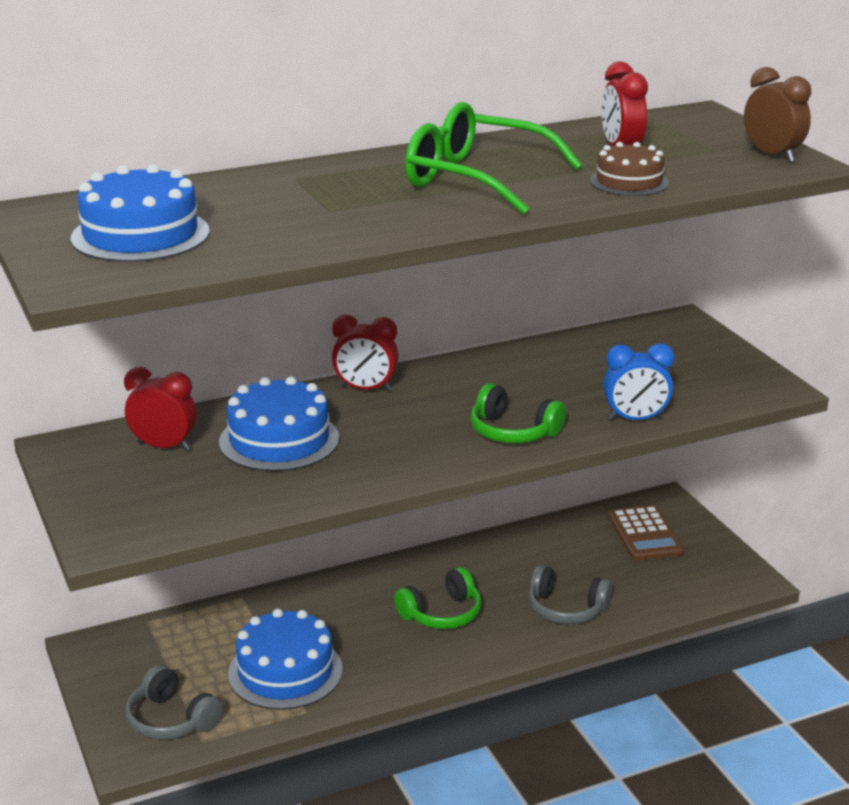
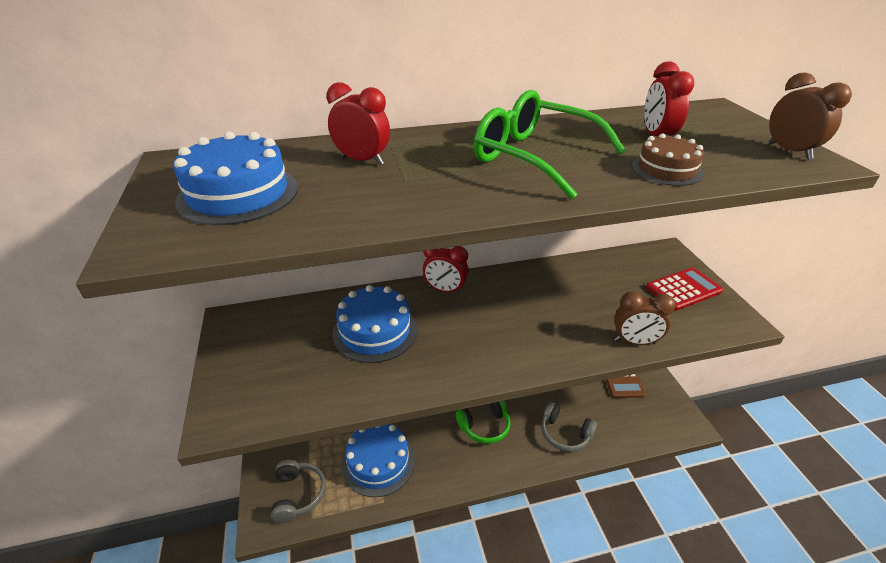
camera: 10 degrees right, 10 degrees up
red clock [124,367,197,451] -> red clock moved to [327,82,390,165]
grey headphones [125,665,223,740] -> grey headphones turned 150 degrees counterclockwise [271,459,326,523]
green headphones [470,383,566,443] -> none
blue clock [603,343,675,421] -> brown clock [614,291,676,345]
none -> red calculator [646,268,723,311]

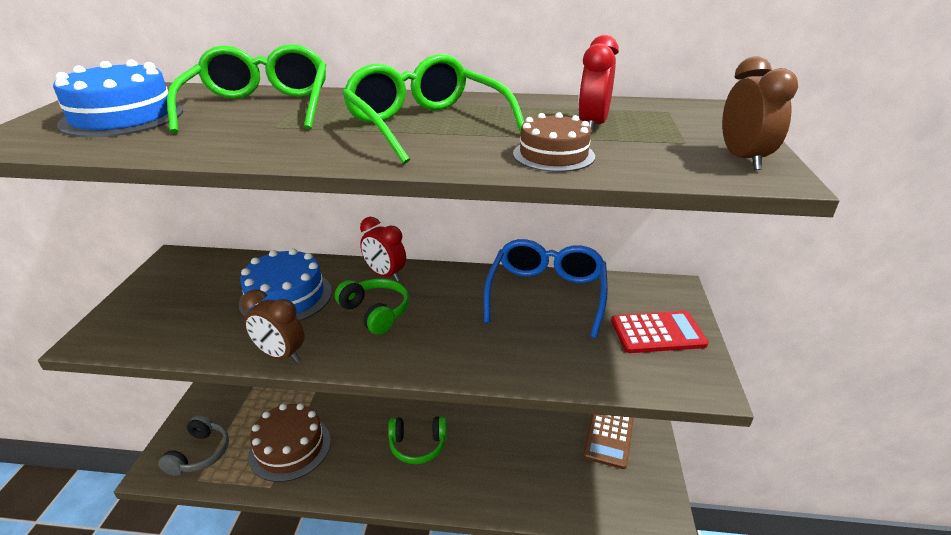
camera: 20 degrees right, 5 degrees down
red clock [327,82,390,165] -> green glasses [167,44,326,133]
blue cake [342,424,415,497] -> brown cake [248,403,331,482]
grey headphones [541,402,597,452] -> none
brown clock [614,291,676,345] -> brown clock moved to [242,290,304,362]
none -> green headphones [335,278,409,335]
none -> blue glasses [484,239,608,338]

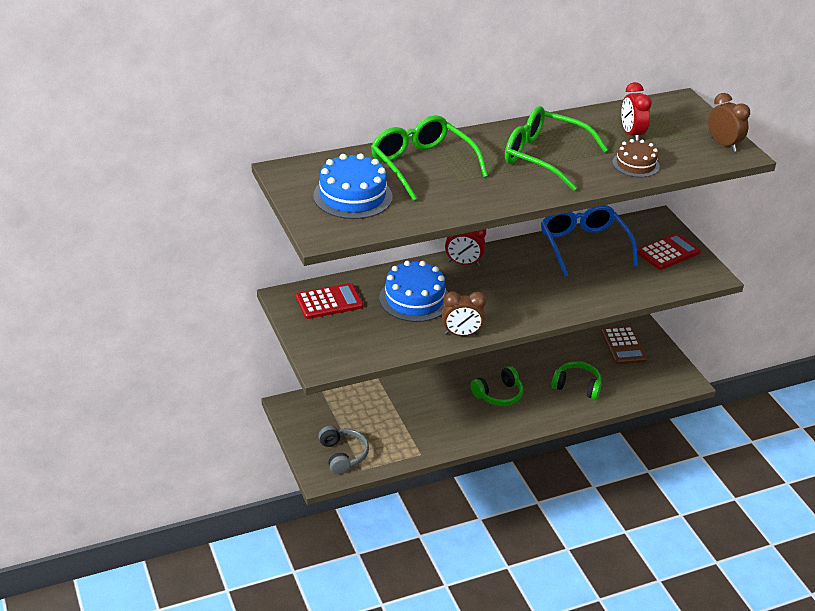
camera: 30 degrees left, 5 degrees up
brown cake [248,403,331,482] -> none
green headphones [335,278,409,335] -> green headphones moved to [552,361,602,399]
none -> red calculator [296,283,364,319]

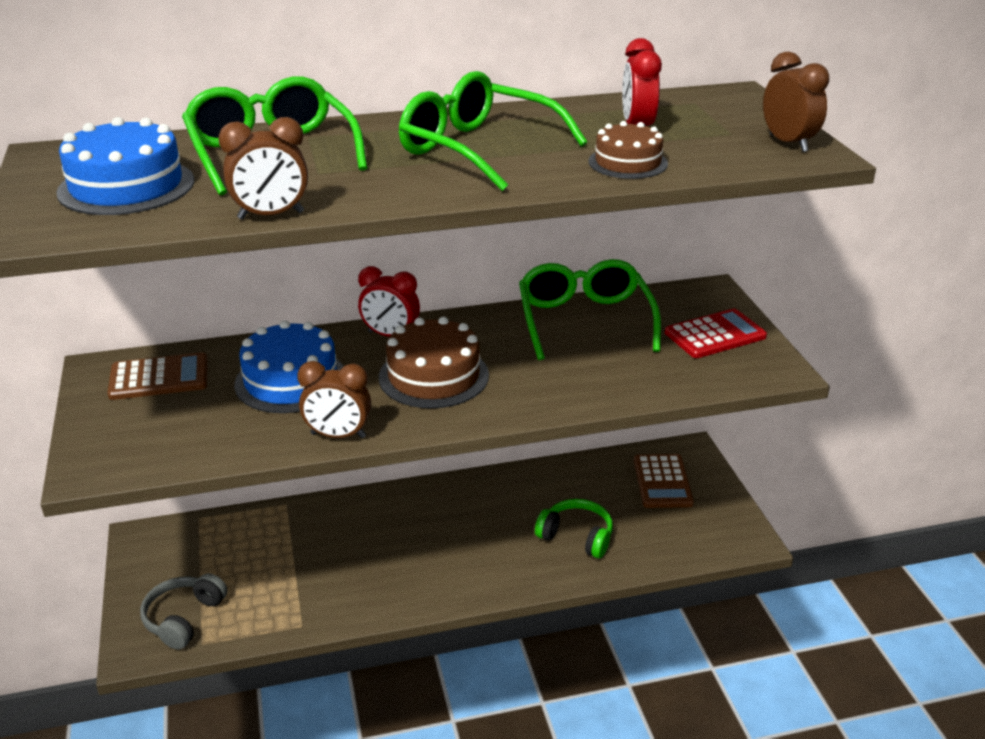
camera: 10 degrees right, 5 degrees down
red calculator [296,283,364,319] -> brown calculator [107,352,208,400]
grey headphones [318,426,369,474] -> grey headphones turned 150 degrees counterclockwise [140,573,227,649]
green headphones [471,366,523,406] -> none
blue glasses [541,205,638,277] -> green glasses [519,259,661,360]
none -> brown clock [218,117,308,220]
none -> brown cake [379,317,489,408]

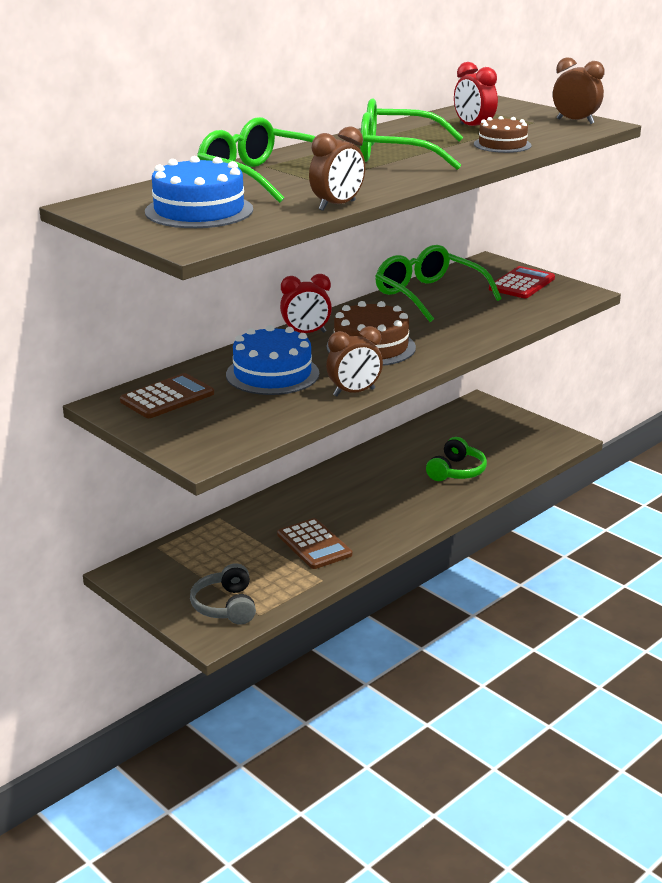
camera: 30 degrees left, 5 degrees down
green headphones [535,499,613,558] -> green headphones turned 120 degrees clockwise [426,437,487,481]
brown calculator [634,454,694,508] -> brown calculator moved to [277,518,352,569]

